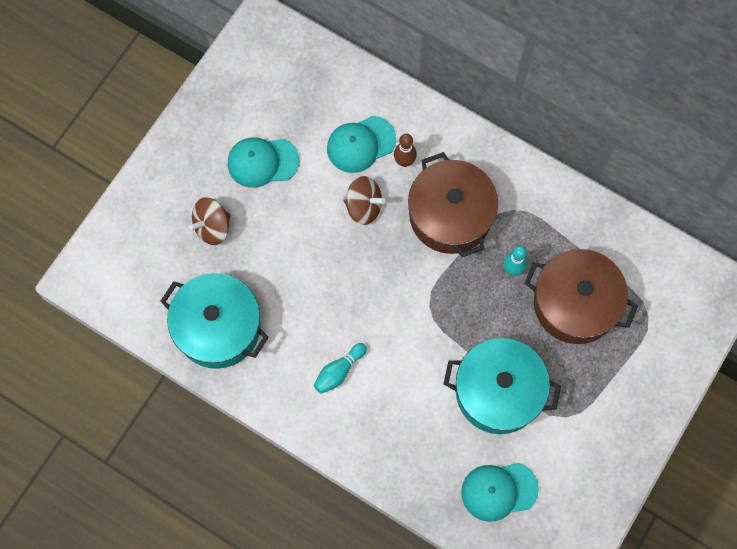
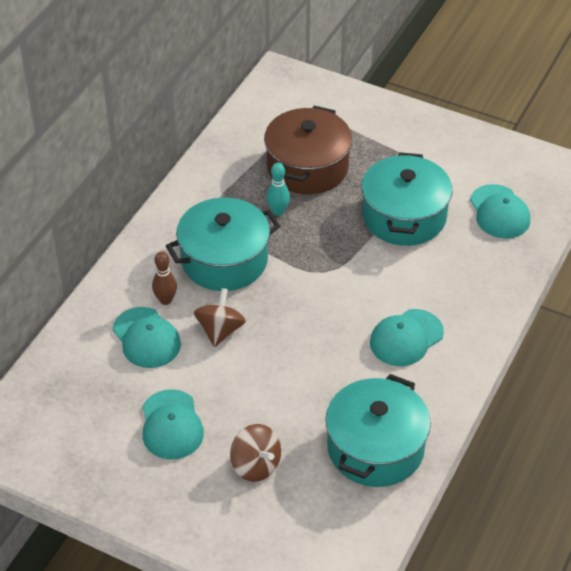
camera: 95 degrees left, 25 degrees down
turquoise bowling pin [314,343,367,394] -> turquoise cap [370,309,444,366]
brown pot [408,152,498,257] -> turquoise pot [166,197,280,291]

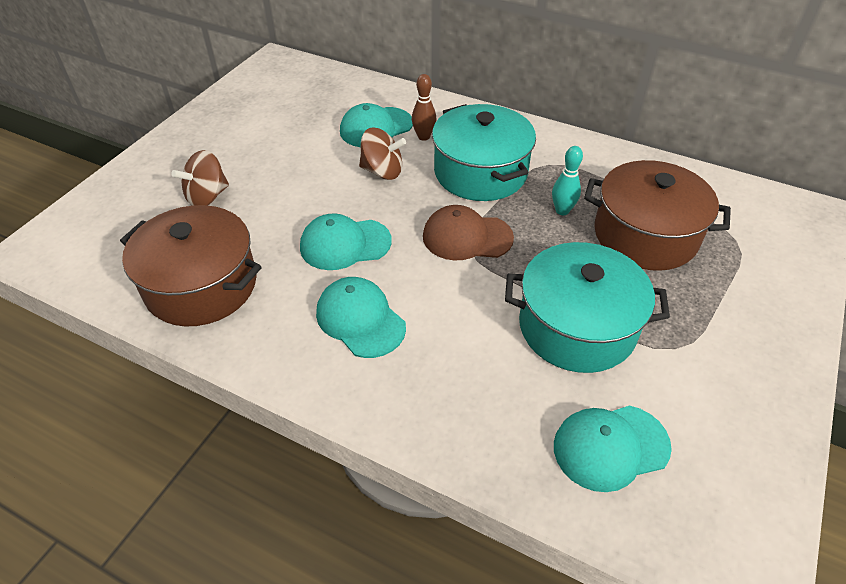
camera: 90 degrees right, 0 degrees up
turquoise cap [143,389,204,459] -> turquoise cap moved to [300,214,392,270]
turquoise pot [325,374,431,487] -> brown pot [120,205,262,326]
none -> brown cap [423,205,514,260]

